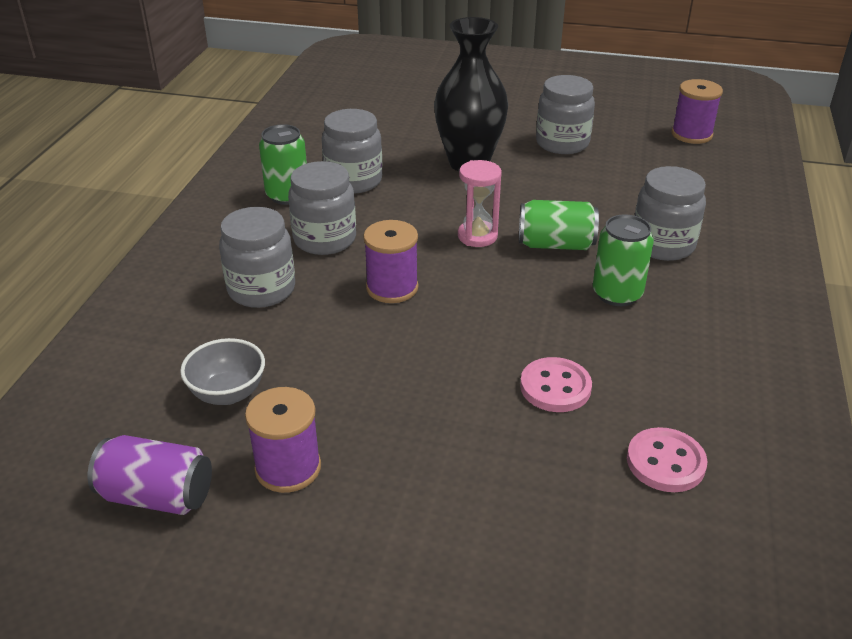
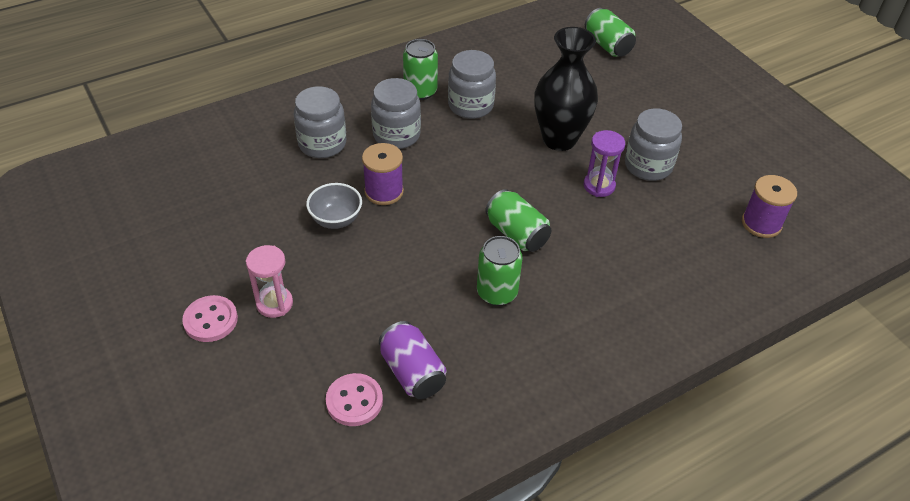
camera: 45 degrees right, 10 degrees up
purple can [88,435,212,515] -> purple can moved to [379,321,446,399]
grey bowl [180,338,265,405] -> grey bowl moved to [306,183,362,229]
purple spool [245,387,321,493] -> none
pink hourglass [458,160,502,247] -> pink hourglass moved to [246,245,293,318]
pink button [520,357,592,412] -> pink button moved to [182,295,238,342]
grey jar [634,166,706,261] -> none
none -> purple hourglass [584,130,625,197]
none -> green can [585,8,636,57]

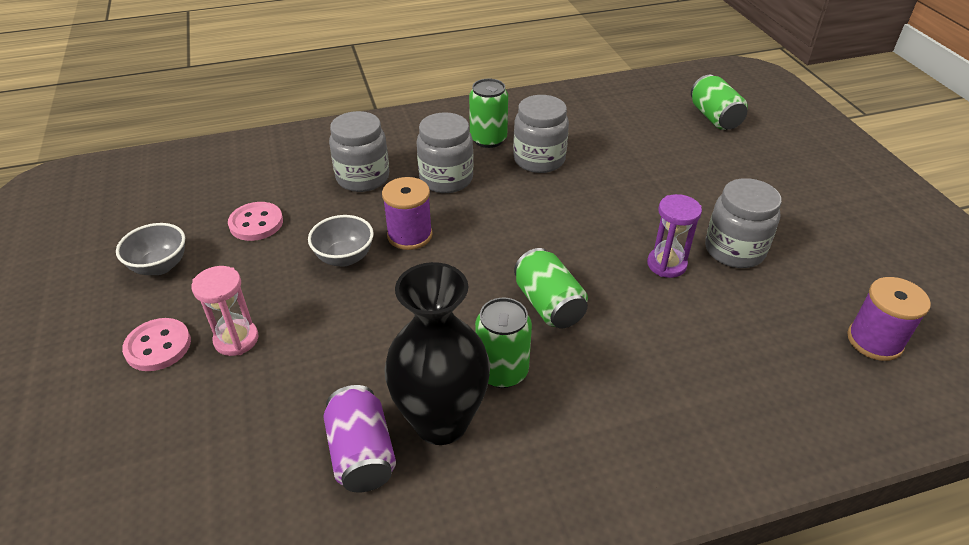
camera: 15 degrees right, 5 degrees down
pink button [326,373,383,426] -> pink button moved to [228,202,283,241]
black vase [534,27,598,151] -> black vase moved to [384,262,490,445]
none -> grey bowl [116,223,185,275]

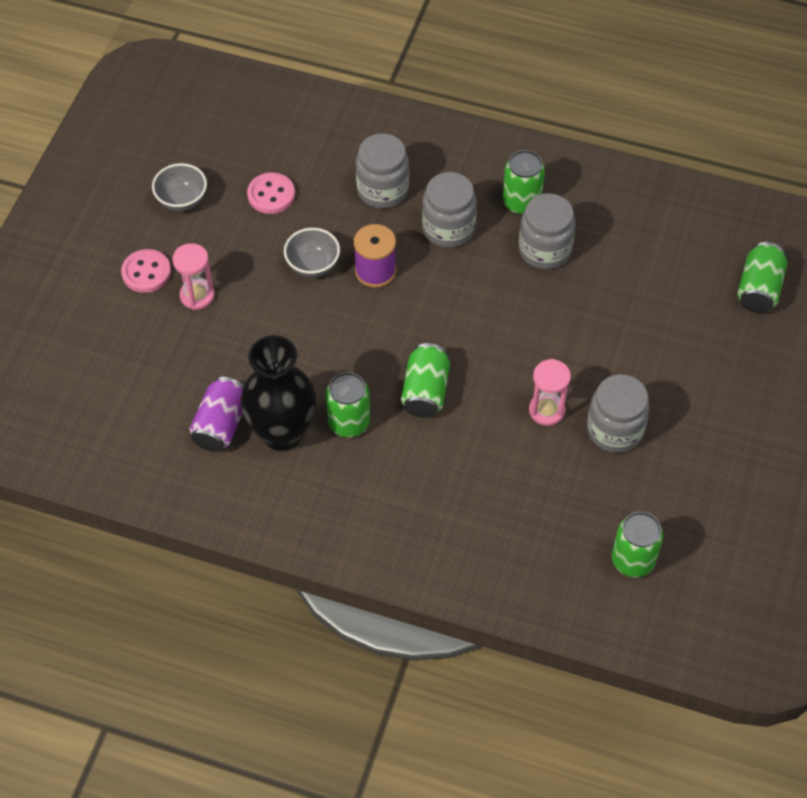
camera: 35 degrees right, 15 degrees up
purple hourglass [647,194,702,278] -> pink hourglass [529,359,571,426]
purple spool [847,277,931,361] -> green can [612,512,663,577]

